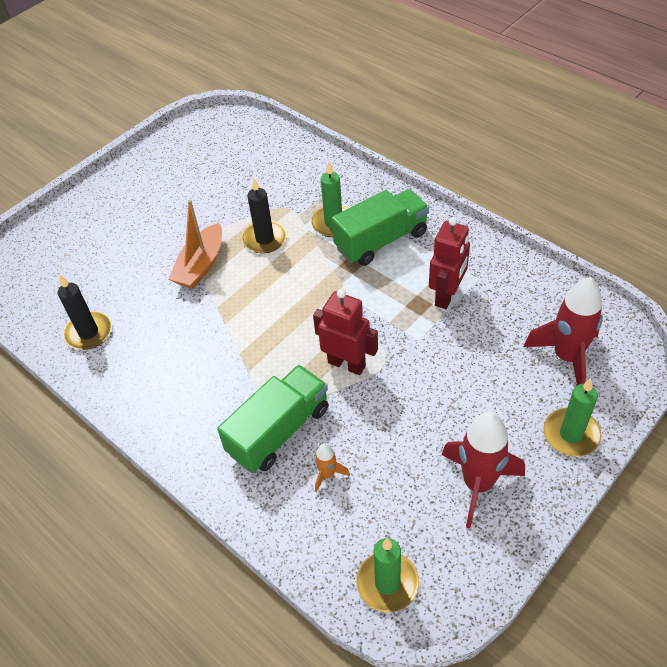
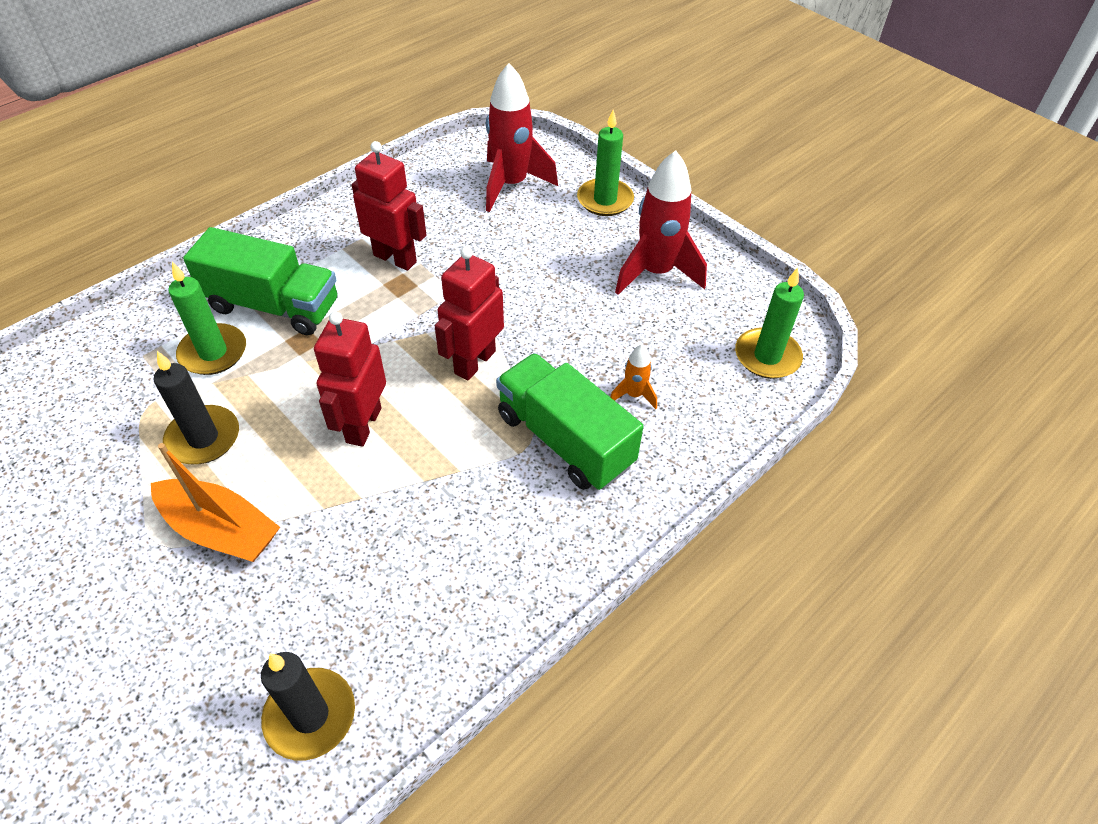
camera: 90 degrees left, 0 degrees up
green truck [332,189,429,266] -> green truck turned 135 degrees clockwise [183,227,337,335]
none -> red robot [314,312,386,447]

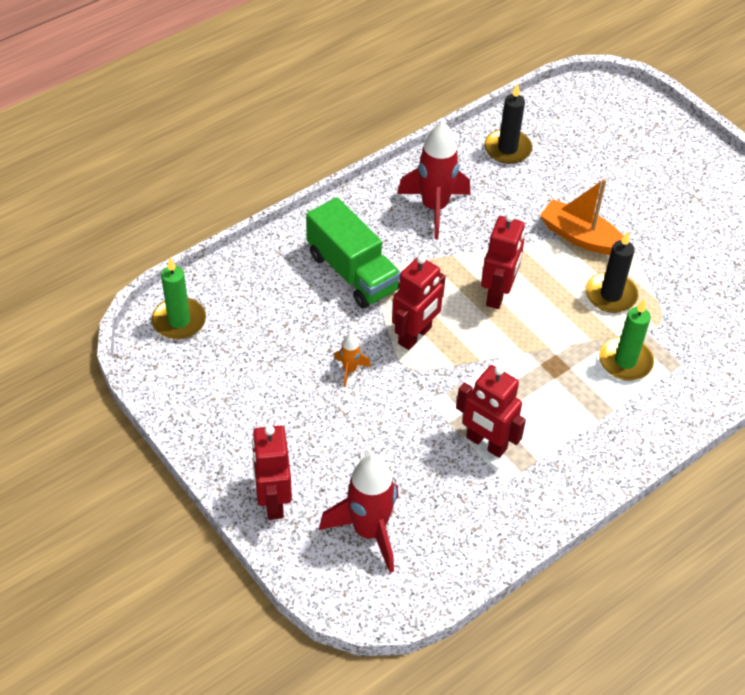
camera: 175 degrees left, 0 degrees up
green truck [183,227,337,335] -> none
green candle [577,110,634,216] -> red robot [252,425,292,520]
orange rocket [611,345,657,409] -> orange rocket moved to [334,333,371,387]
red rocket [615,150,707,295] -> red rocket moved to [397,122,470,239]

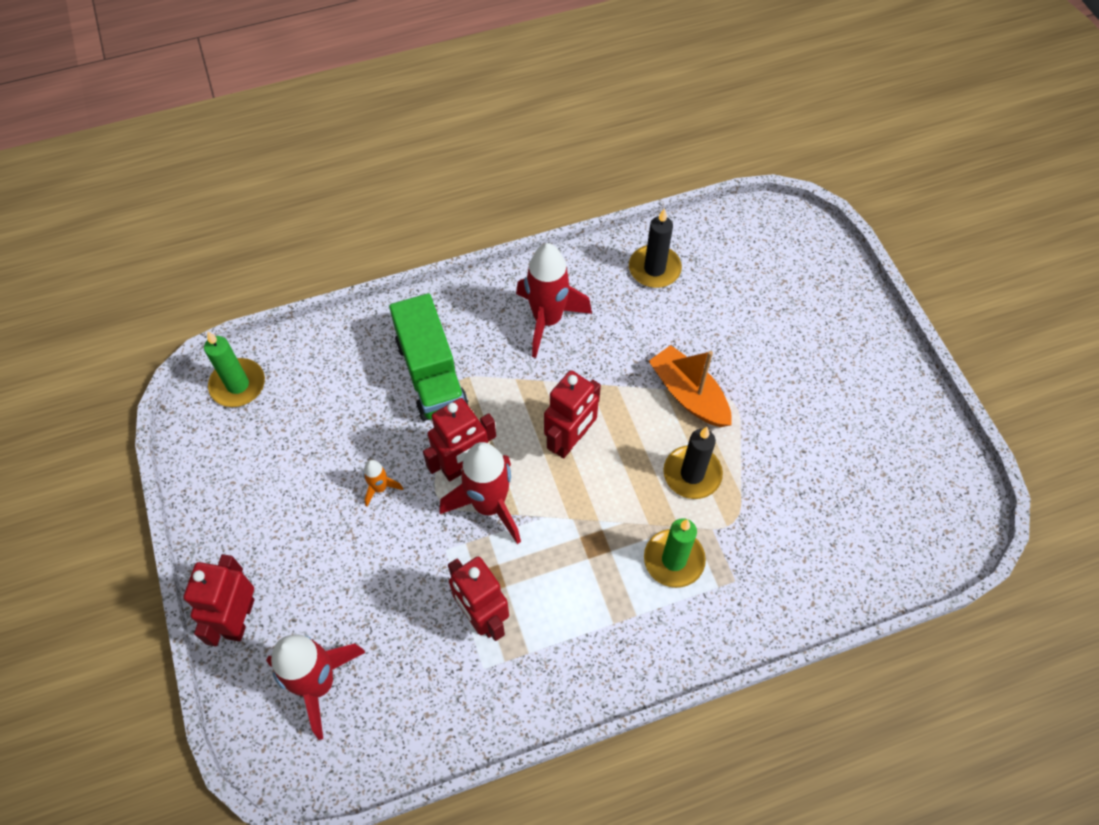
camera: 20 degrees right, 10 degrees up
none -> red rocket [439,442,521,544]

